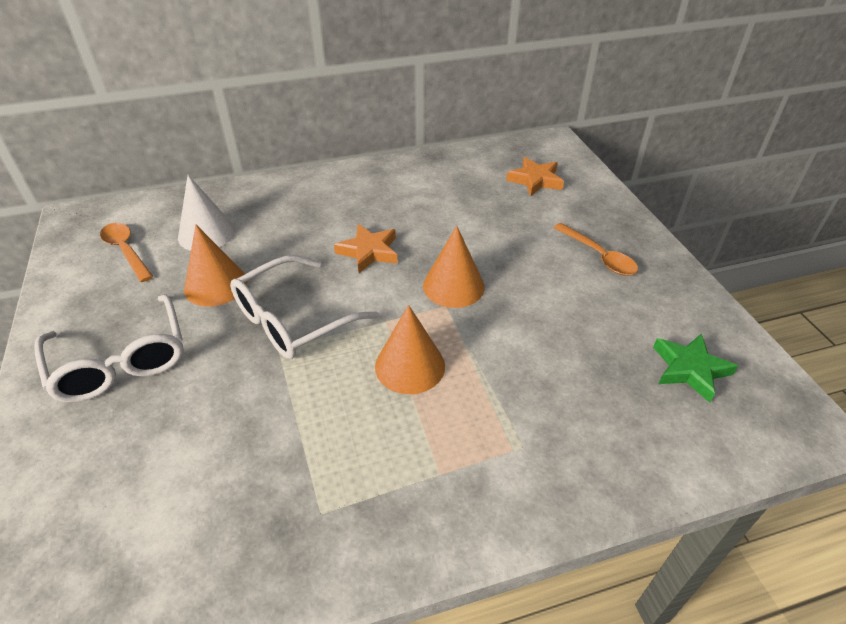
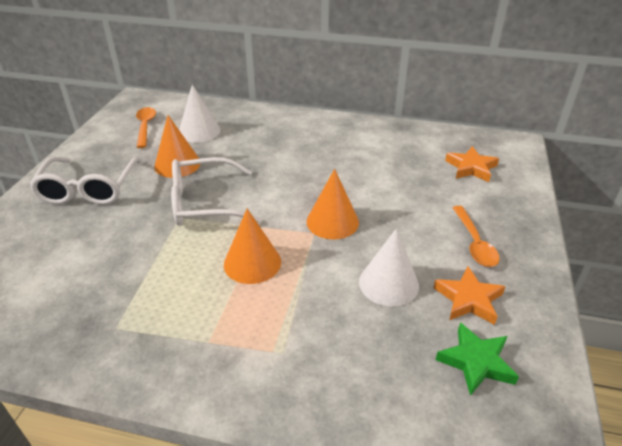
camera: 30 degrees right, 5 degrees down
orange star [334,224,398,273] -> orange star moved to [434,266,506,325]
none -> white cone [359,228,419,307]

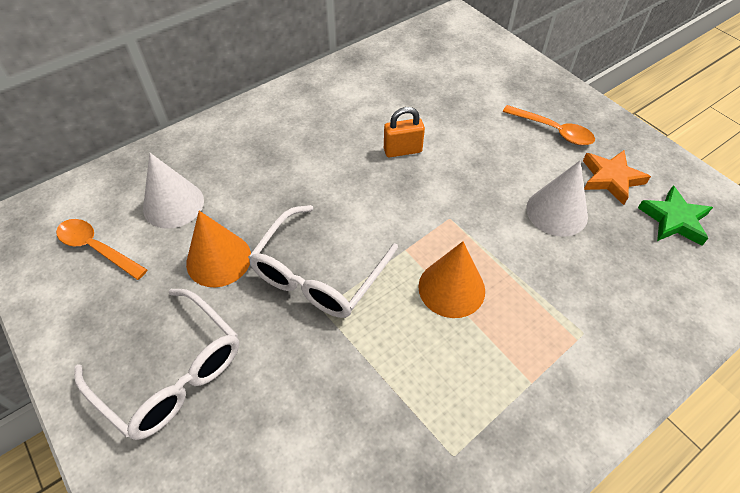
camera: 50 degrees left, 15 degrees up
orange cone [306,169,359,240] -> none
orange star [445,146,499,182] -> none
none -> orange padlock [384,107,425,158]

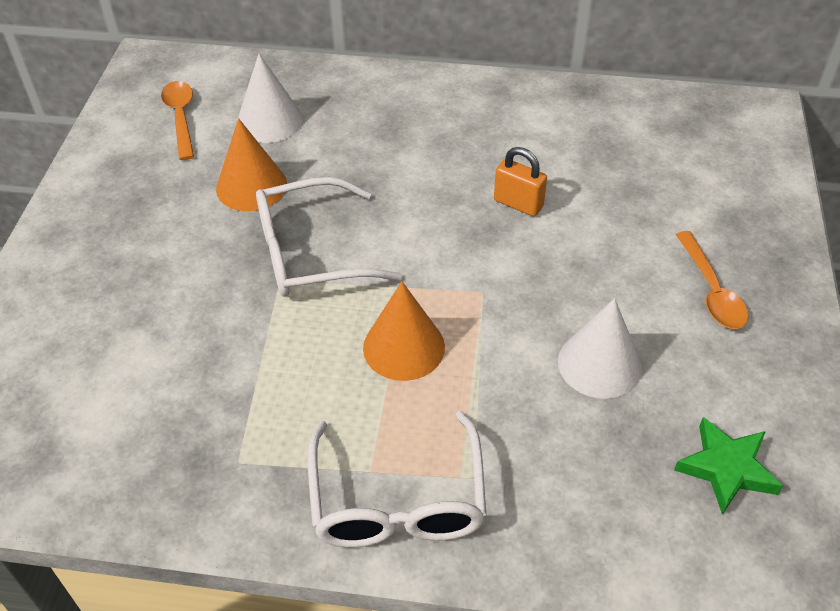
camera: 45 degrees right, 5 degrees down
white glasses [74,289,239,440] -> white glasses moved to [308,411,486,548]
orange star [583,150,651,205] -> none

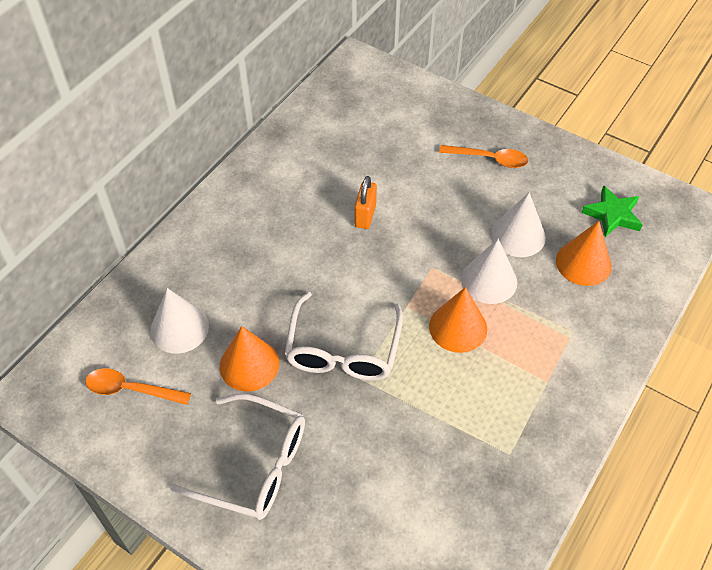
camera: 65 degrees left, 5 degrees up
white glasses [308,411,486,548] -> white glasses moved to [170,393,305,520]
orange padlock [494,147,547,217] -> orange padlock turned 45 degrees counterclockwise [355,176,377,229]
none -> white cone [461,239,517,304]
none -> orange cone [556,221,612,286]

